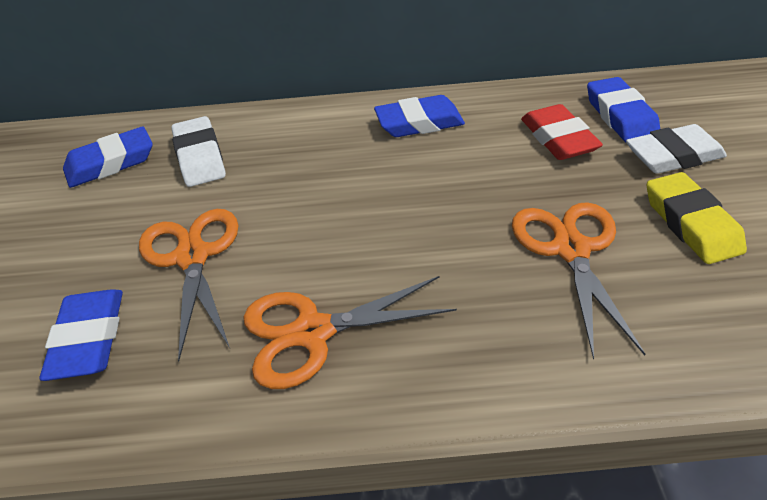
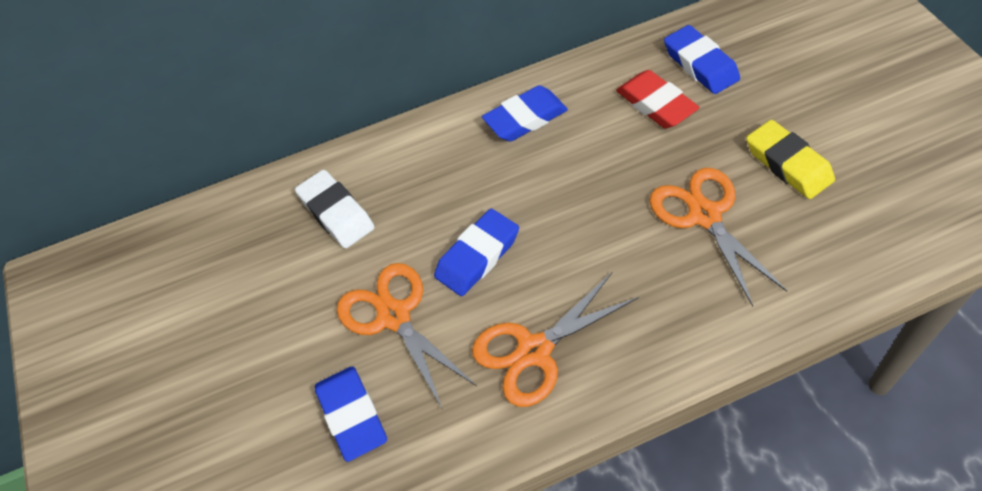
camera: 15 degrees left, 10 degrees up
blue eraser [63,127,153,188] -> blue eraser moved to [434,209,519,296]
white eraser [626,124,727,174] -> none

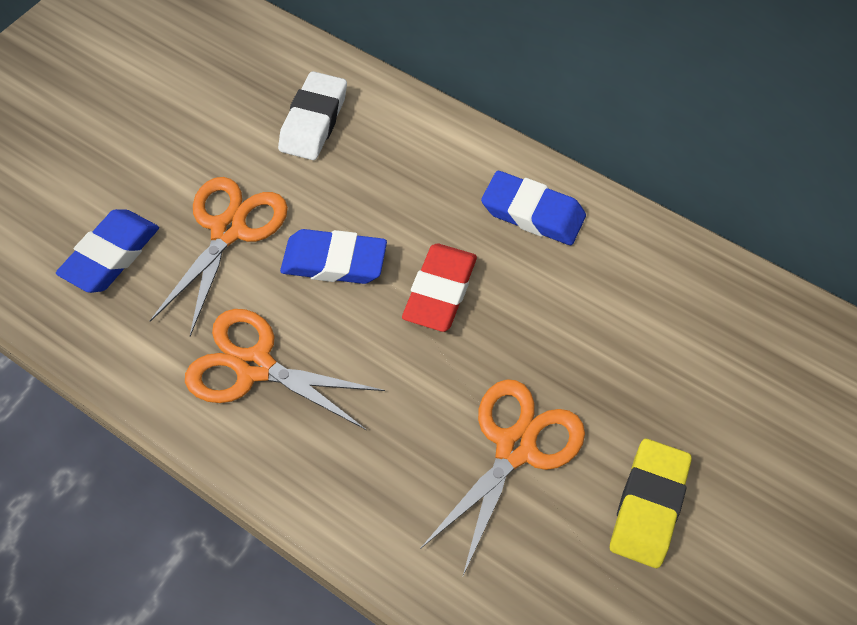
camera: 50 degrees right, 5 degrees up
red eraser [616,70,699,129] -> red eraser moved to [402,244,477,332]
blue eraser [664,25,740,94] -> none

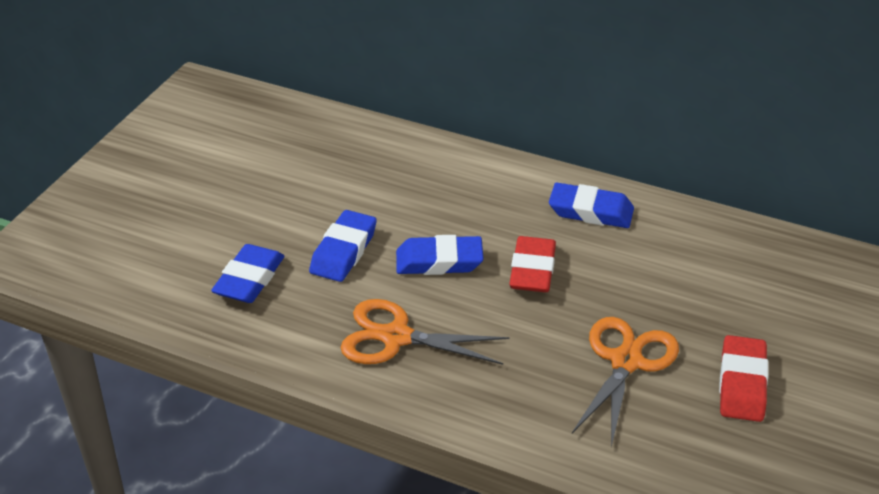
camera: 10 degrees left, 20 degrees down
orange scissors [150,177,288,336] -> blue eraser [309,210,377,282]
white eraser [278,71,347,160] -> none
yellow eraser [610,439,692,568] -> red eraser [719,335,769,422]

